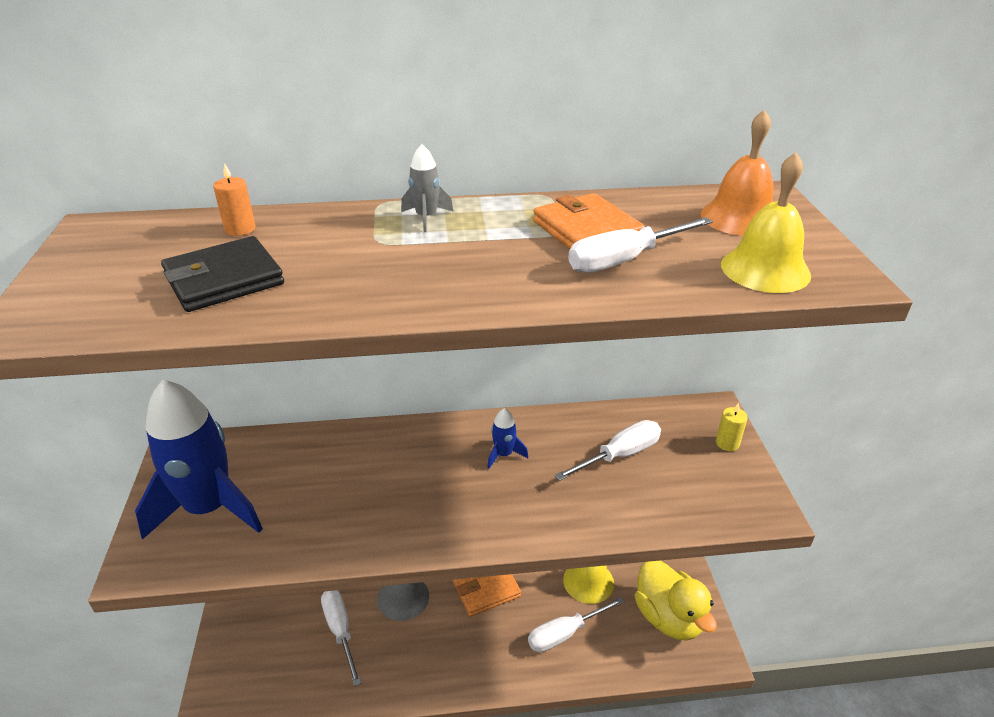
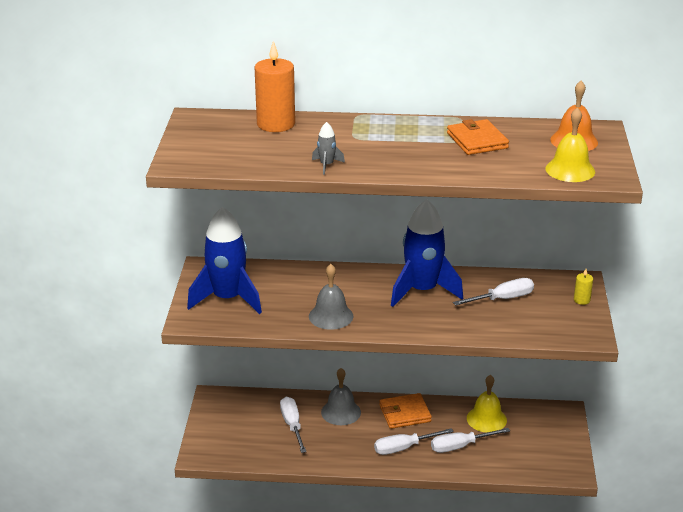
camera: 10 degrees right, 5 degrees down
black wallet [161,236,284,312] -> none
orange candle [213,163,256,236] -> orange candle [254,41,295,132], size x2.21
grey rocket [401,144,454,232] -> grey rocket moved to [312,122,345,175]
blue rocket [487,408,528,469] -> blue rocket [391,199,463,307], size x2.46
white screwdriver [568,217,713,273] -> white screwdriver moved to [374,428,454,455]
yellow duck [634,561,717,641] -> none
none -> grey bell [309,264,353,330]

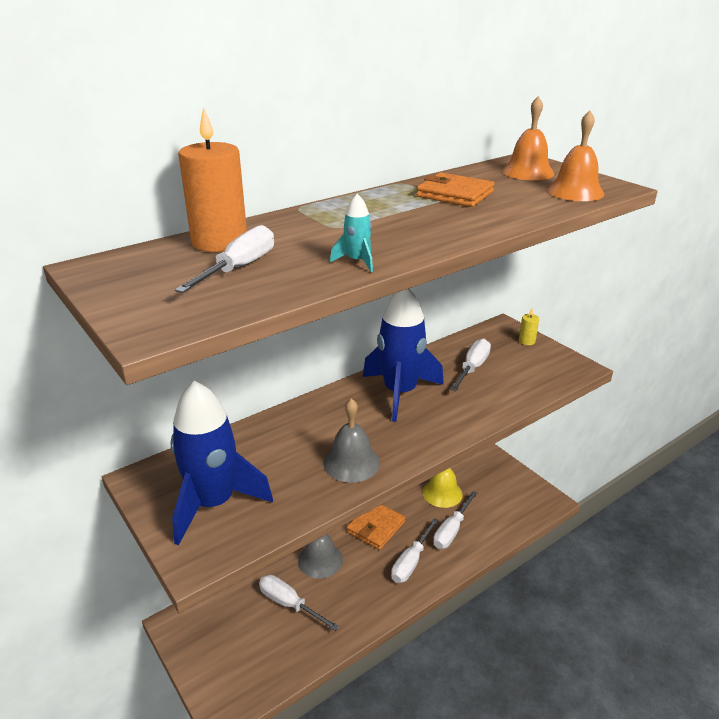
camera: 40 degrees left, 0 degrees up
grey rocket [312,122,345,175] -> turquoise rocket [330,194,373,272]
yellow bell [545,107,595,182] -> orange bell [547,111,604,201]
none -> white screwdriver [175,225,274,293]

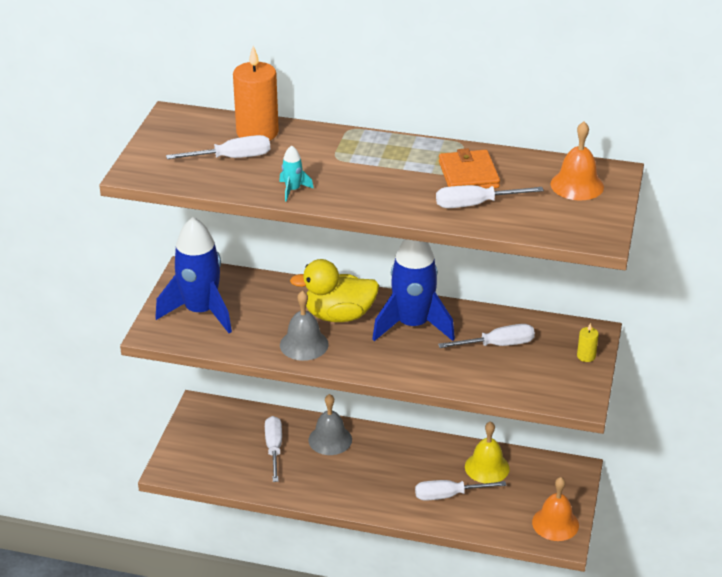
camera: 50 degrees right, 5 degrees up
orange wallet [347,505,405,550] -> none
white screwdriver [391,518,439,583] -> white screwdriver moved to [436,185,544,208]
orange bell [547,111,604,201] -> orange bell moved to [532,477,579,541]
none -> yellow duck [290,259,379,322]

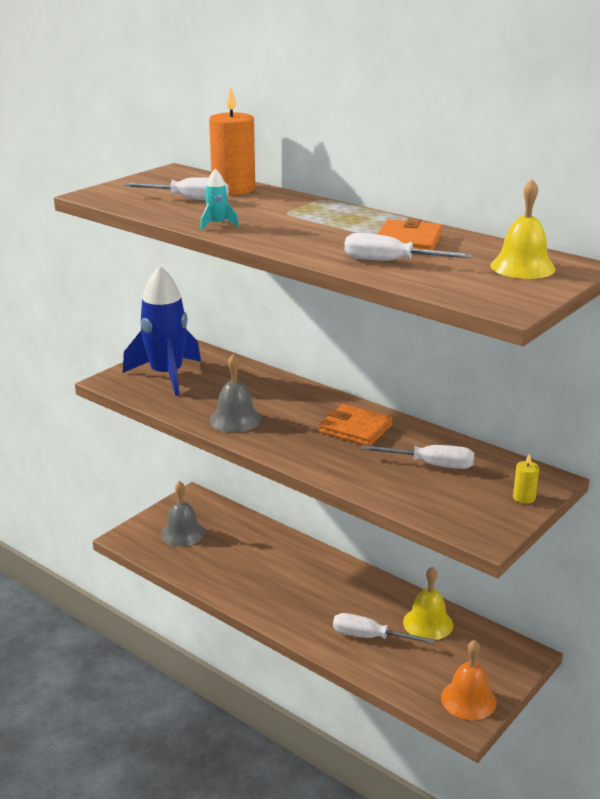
camera: 25 degrees right, 10 degrees down
white screwdriver [265,416,282,482] -> none
yellow duck [290,259,379,322] -> none
grey bell [308,394,352,455] -> grey bell moved to [161,481,205,547]
blue rocket [372,239,455,341] -> orange wallet [319,404,392,446]
orange bell [551,122,604,201] -> yellow bell [490,179,556,279]

